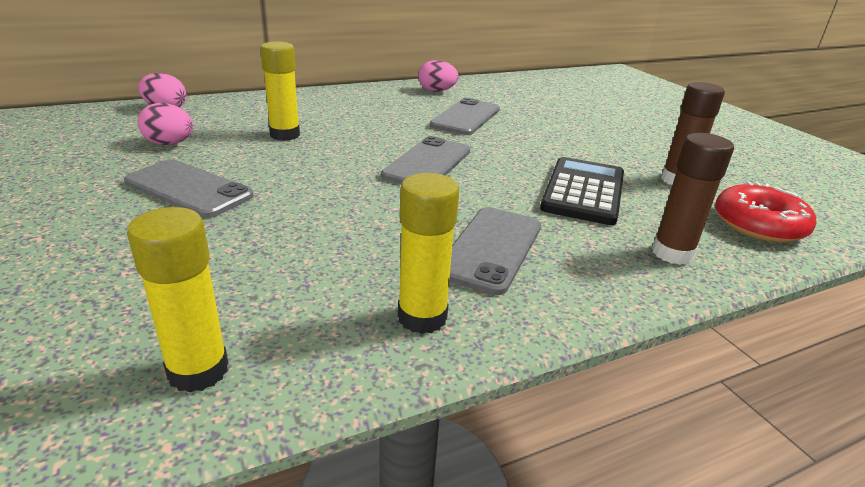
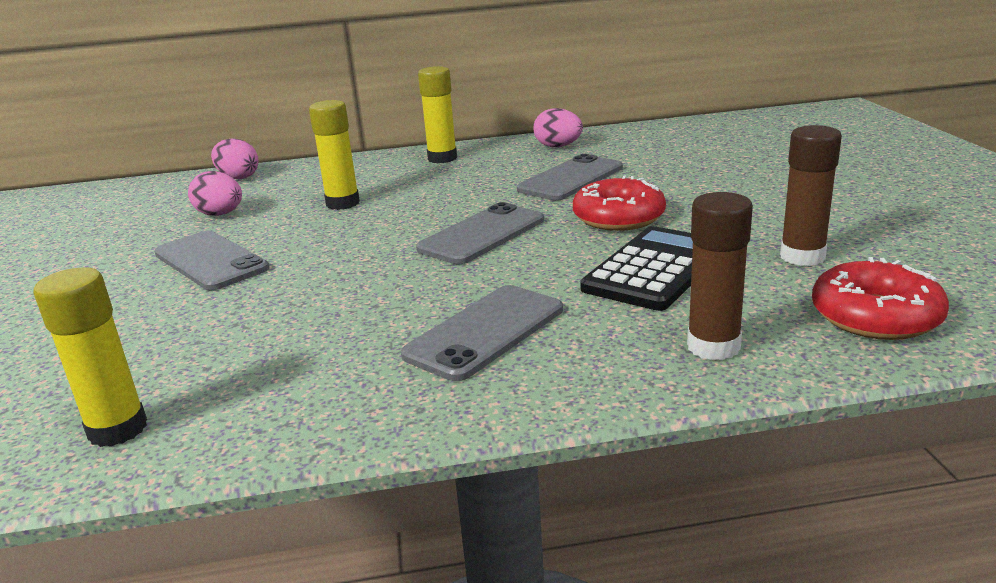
camera: 20 degrees right, 5 degrees down
yellow glue stick [398,173,459,334] -> yellow glue stick moved to [418,66,457,163]
none -> red donut [573,175,666,231]

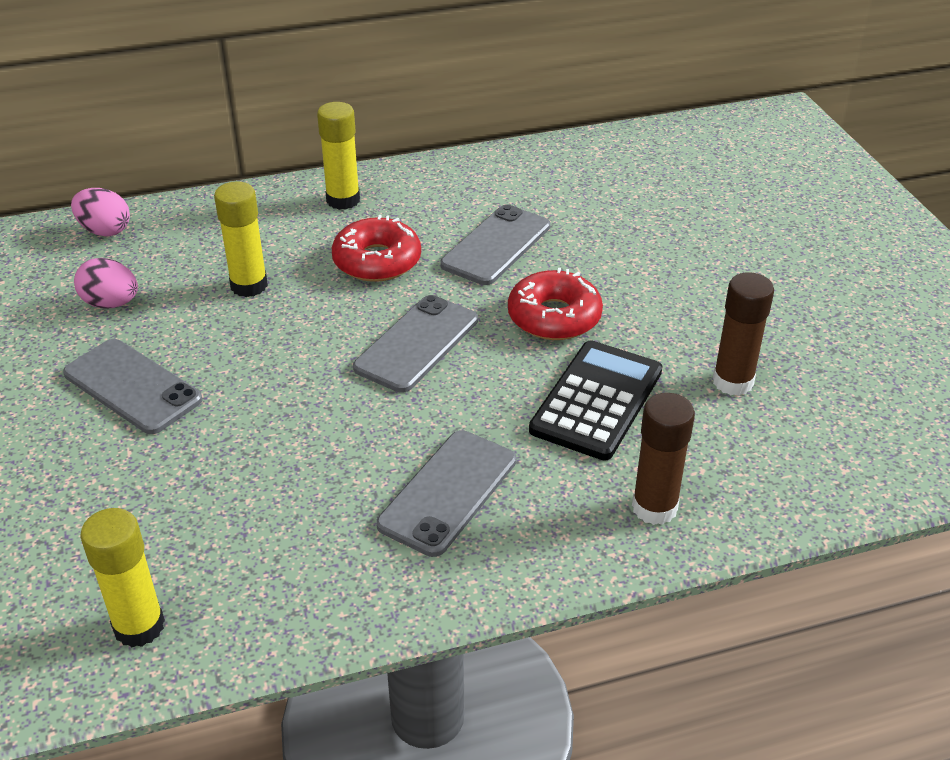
camera: 10 degrees left, 15 degrees up
pink egg [534,108,583,147] -> none
red donut [812,257,949,340] -> red donut moved to [332,215,421,282]

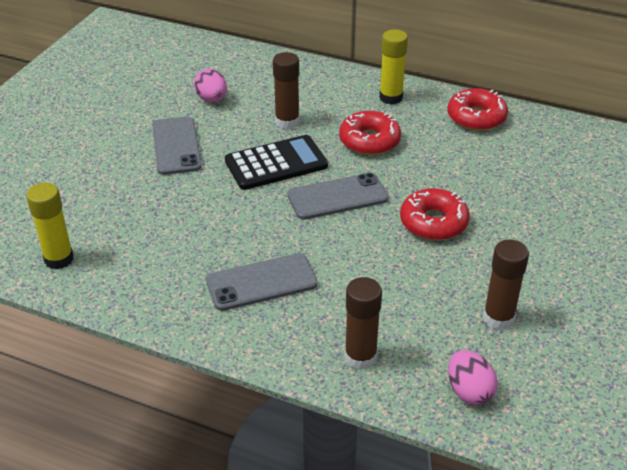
camera: 40 degrees right, 0 degrees up
pink egg [71,188,130,237] -> pink egg moved to [448,350,498,405]
yellow glue stick [214,182,268,297] -> brown glue stick [273,52,300,129]
grey phone [440,204,550,285] -> none
black calculator [529,340,662,461] -> black calculator moved to [225,135,328,190]
none -> red donut [447,88,508,131]

